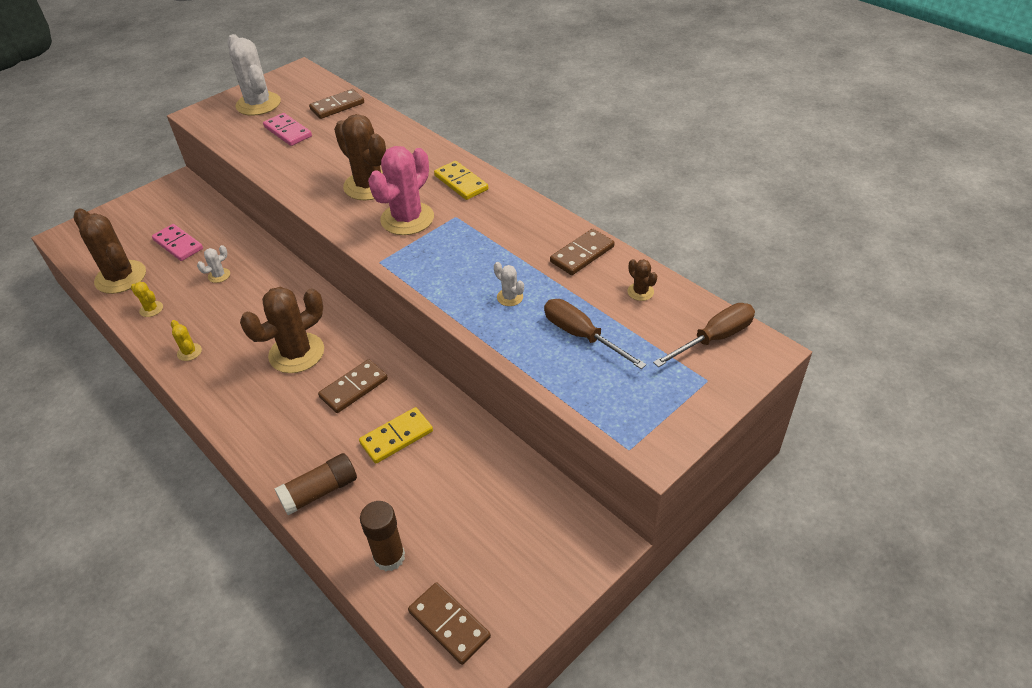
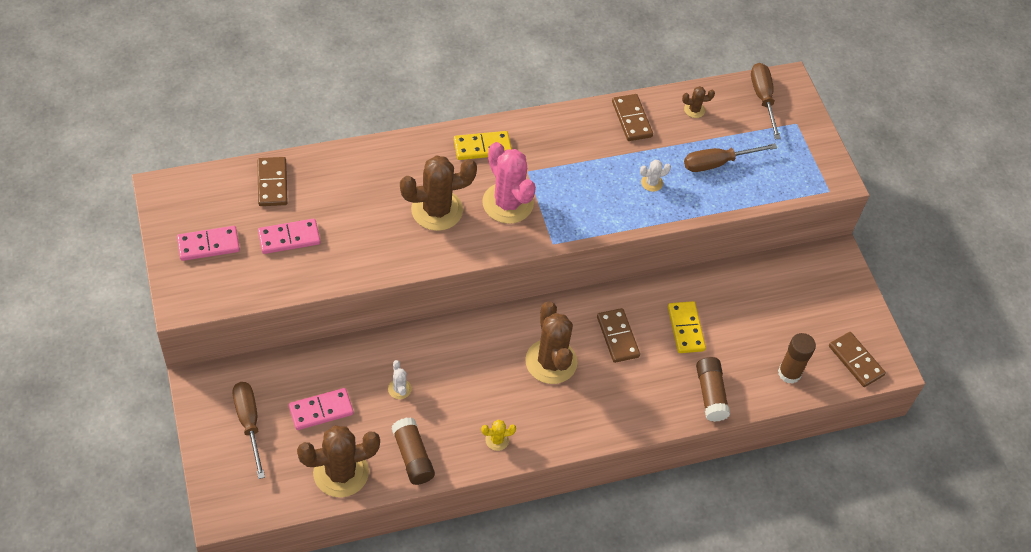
camera: 70 degrees left, 10 degrees up
yellow cactus [131,282,163,317] -> brown glue stick [391,417,435,485]
white cactus [227,34,281,115] -> pink domino [177,226,240,261]
brown domino [408,582,491,665] -> brown domino turned 75 degrees clockwise [829,332,886,387]
none -> brown screwdriver [233,382,265,479]

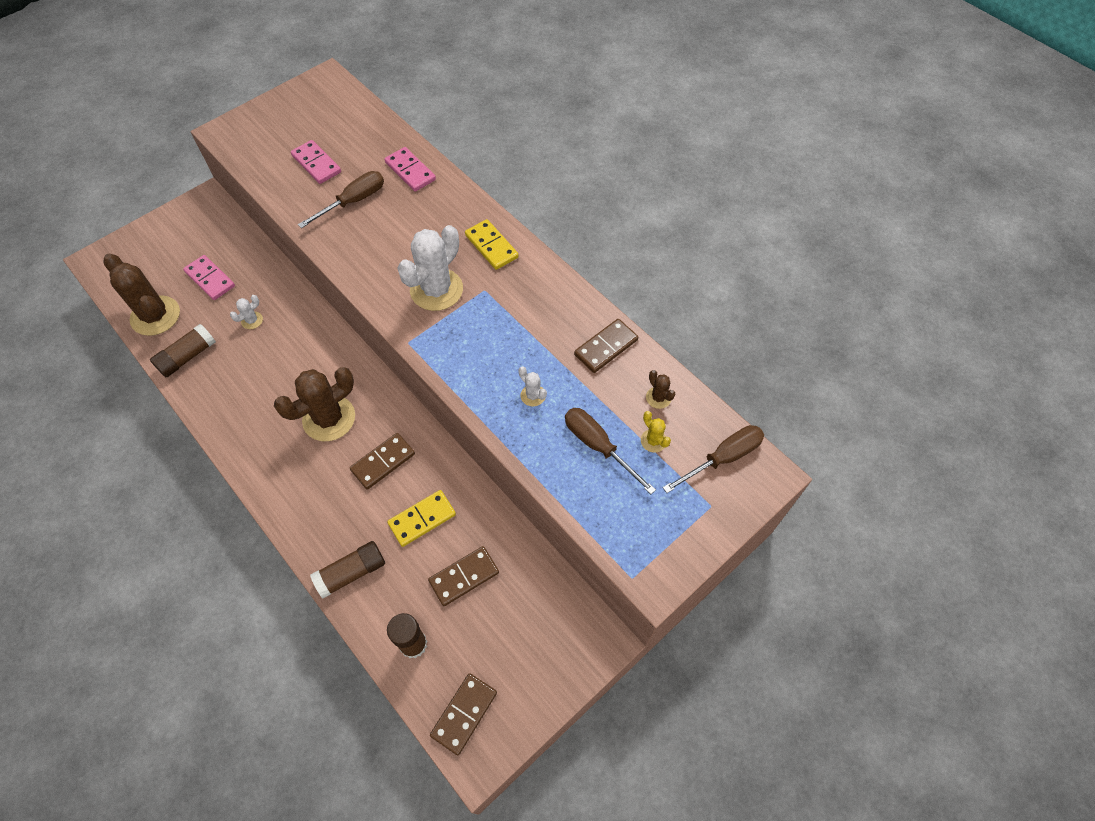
camera: 70 degrees right, 5 degrees up
pink domino [177,226,240,261] -> pink domino moved to [384,147,436,192]
brown screwdriver [233,382,265,479] -> brown screwdriver moved to [298,171,384,228]
brown domino [258,157,288,206] -> brown domino moved to [428,546,499,606]
brown cactus [400,156,477,231] -> none
yellow cactus [481,420,516,451] -> yellow cactus moved to [641,411,671,453]
pink cactus [482,142,536,224] -> white cactus [397,225,463,311]

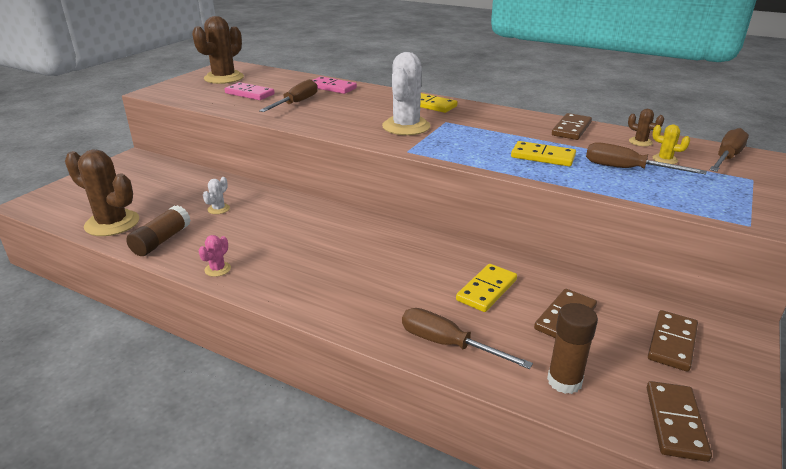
camera: 20 degrees left, 30 degrees down
pink domino [183,255,235,300] -> none
brown cactus [274,367,355,441] -> brown cactus moved to [192,16,244,84]
brown glue stick [310,541,385,599] -> brown screwdriver [402,308,533,369]
brown domino [350,433,415,490] -> brown domino moved to [648,310,698,372]
white cactus [519,366,547,407] -> yellow domino [511,141,576,167]
none -> pink cactus [198,235,231,277]

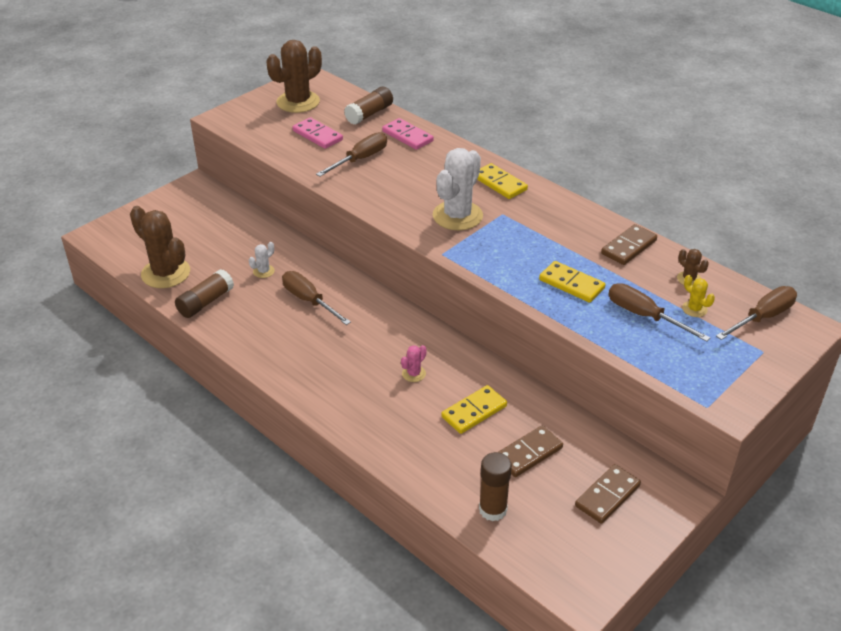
camera: 15 degrees right, 10 degrees up
pink cactus [198,235,231,277] -> pink cactus moved to [401,345,427,382]
brown screwdriver [402,308,533,369] -> brown screwdriver moved to [282,271,351,325]
brown domino [647,381,712,462] -> none
none -> brown glue stick [344,86,393,125]

